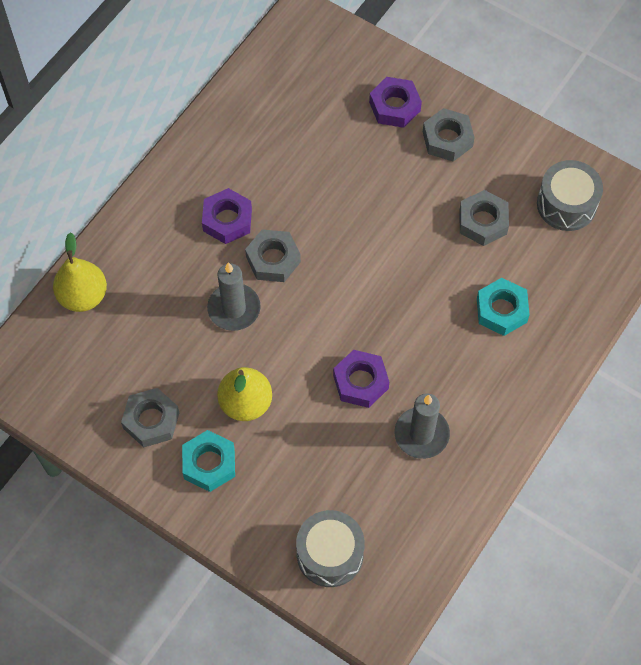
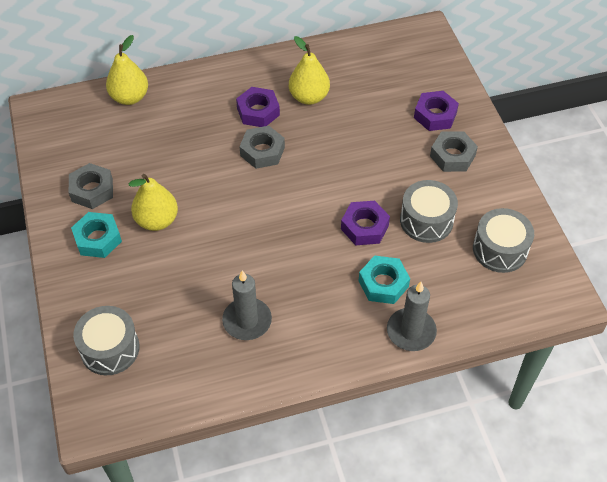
camera: 40 degrees right, 10 degrees down
grey candle [207,262,261,331] -> grey candle moved to [387,282,437,351]
purple nut [333,350,389,408] -> purple nut moved to [341,201,390,245]
grey nut [460,190,509,246] -> grey drum [400,180,458,243]
none -> yellow pear [289,36,330,105]

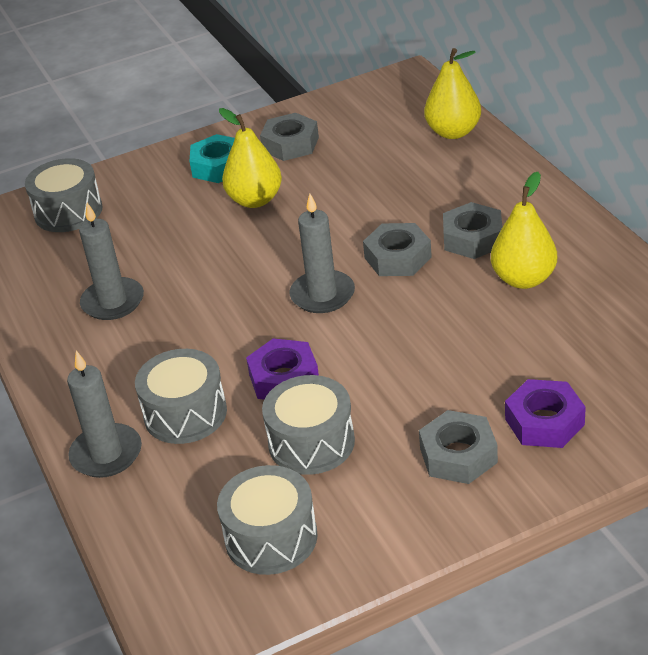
camera: 85 degrees right, 15 degrees down
purple nut [236,87,280,127] -> grey nut [443,202,502,259]
turquoise nut [359,255,410,304] -> grey drum [135,349,227,444]
none -> grey candle [290,194,355,313]

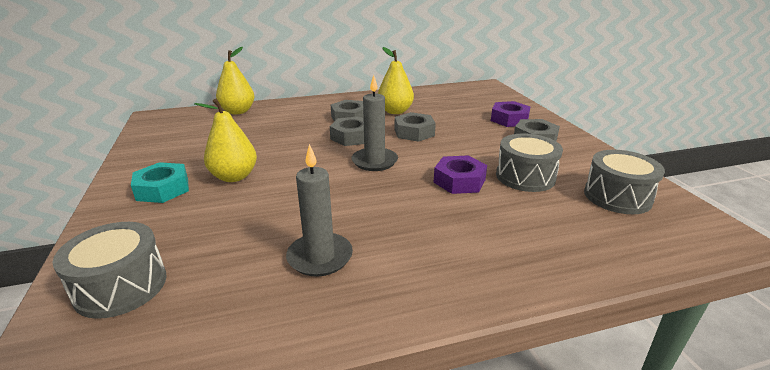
camera: 85 degrees left, 10 degrees down
grey candle [67,351,142,478] -> none
grey drum [135,349,227,444] -> none
grey nut [260,113,319,161] -> grey nut moved to [395,112,436,142]

